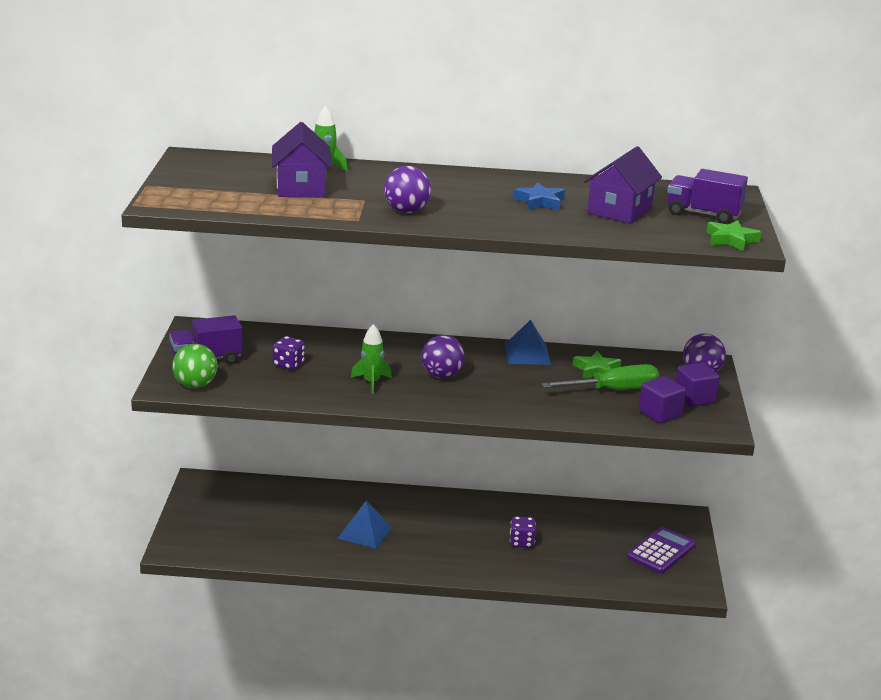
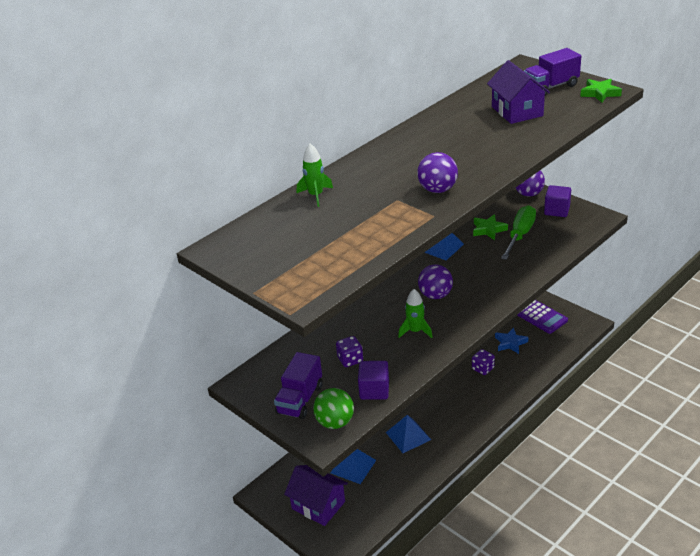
camera: 45 degrees left, 10 degrees up
purple house [272,122,332,197] -> purple house moved to [284,465,348,526]
blue star [513,182,565,210] -> blue star moved to [495,327,529,354]
purple calculator [627,527,696,574] -> purple calculator turned 150 degrees clockwise [517,300,568,334]
purple cube [639,376,686,423] -> purple cube moved to [358,361,389,400]
none -> blue pyramid [330,449,376,484]

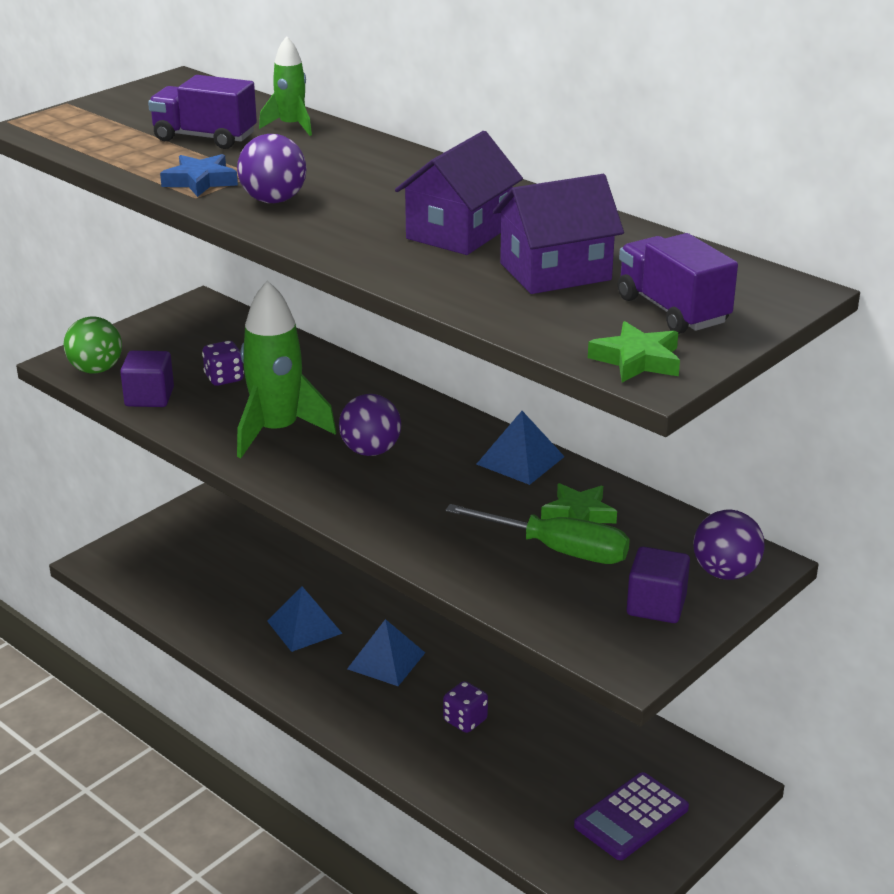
camera: 85 degrees right, 5 degrees down
purple truck [274,352,323,419] -> purple truck moved to [148,75,257,149]
purple house [284,465,348,526] -> purple house moved to [395,131,523,255]
blue pyramid [330,449,376,484] -> blue pyramid moved to [347,619,425,686]
green rocket [398,289,433,338] -> green rocket [237,280,336,458], size x1.84
blue star [495,327,529,354] -> blue star moved to [160,154,238,197]

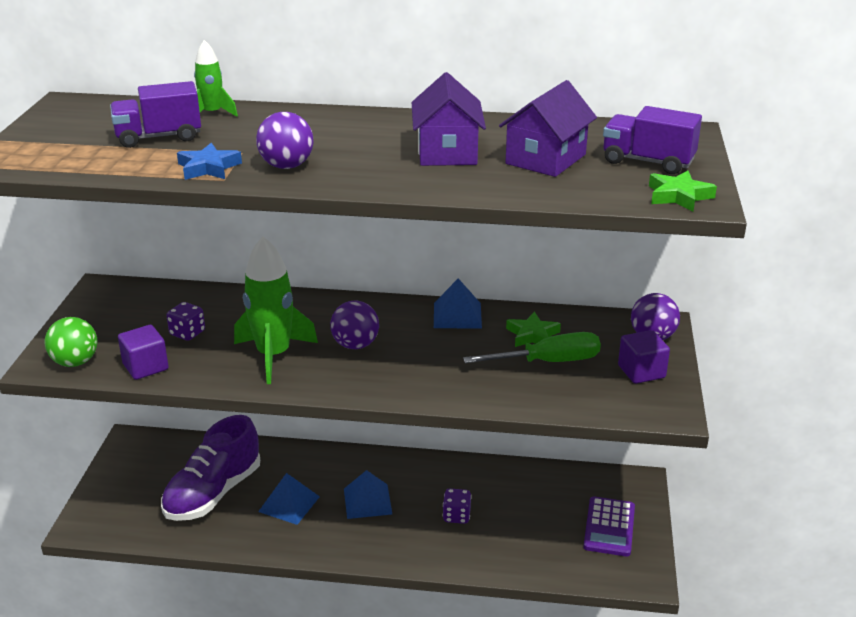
camera: 35 degrees left, 0 degrees up
none -> purple shoe [161,415,260,521]

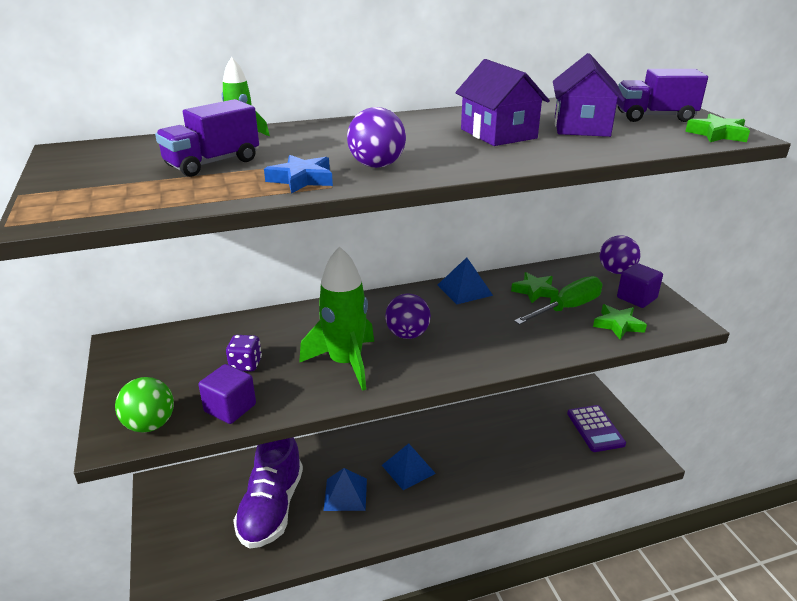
camera: 25 degrees left, 0 degrees up
purple dice [443,489,472,524] -> none
none -> green star [593,304,647,340]

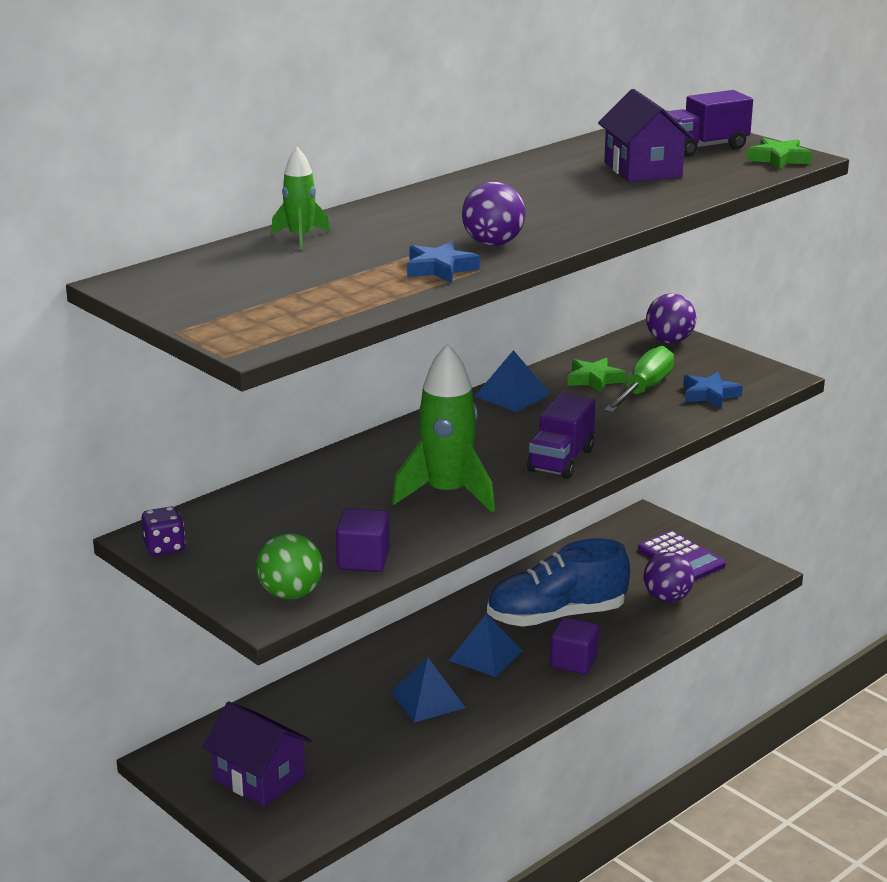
camera: 25 degrees left, 5 degrees down
purple truck [155,99,259,177] -> purple truck moved to [527,393,596,479]
purple dice [226,335,262,371] -> purple dice moved to [141,507,185,556]
purple shoe [233,437,303,549] -> none
purple ball [385,293,431,339] -> purple ball moved to [644,552,694,602]
purple house [455,59,550,146] -> purple house moved to [203,701,312,807]
green star [593,304,647,340] -> blue star [683,372,743,408]
purple cube [617,263,663,308] -> purple cube moved to [550,617,599,675]
none -> blue shoe [487,538,630,627]

